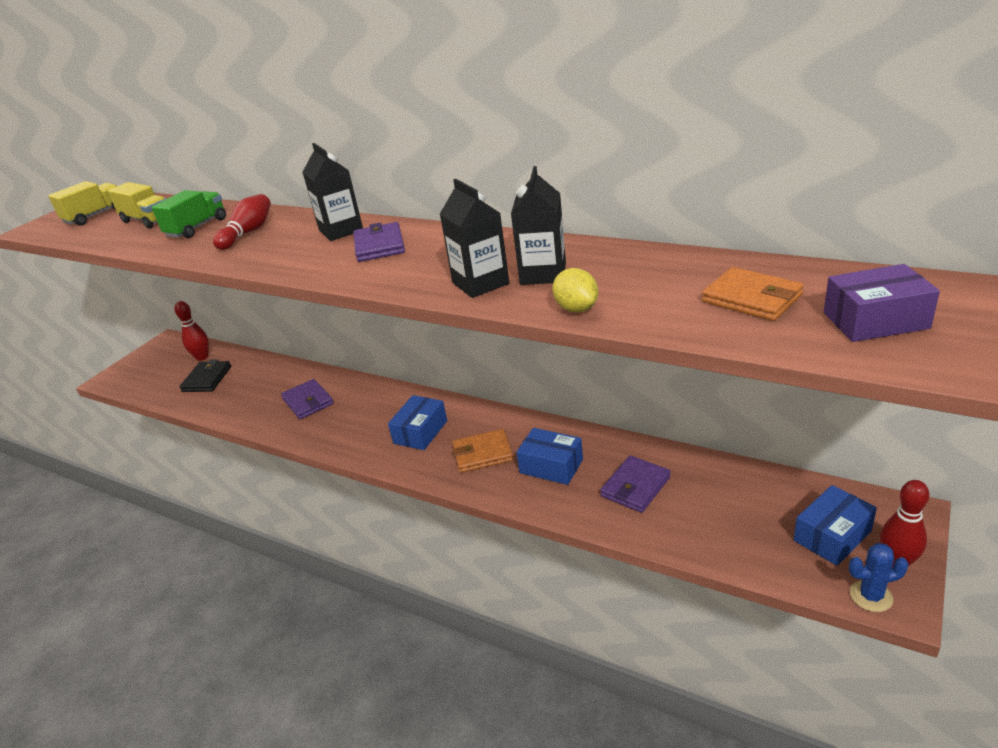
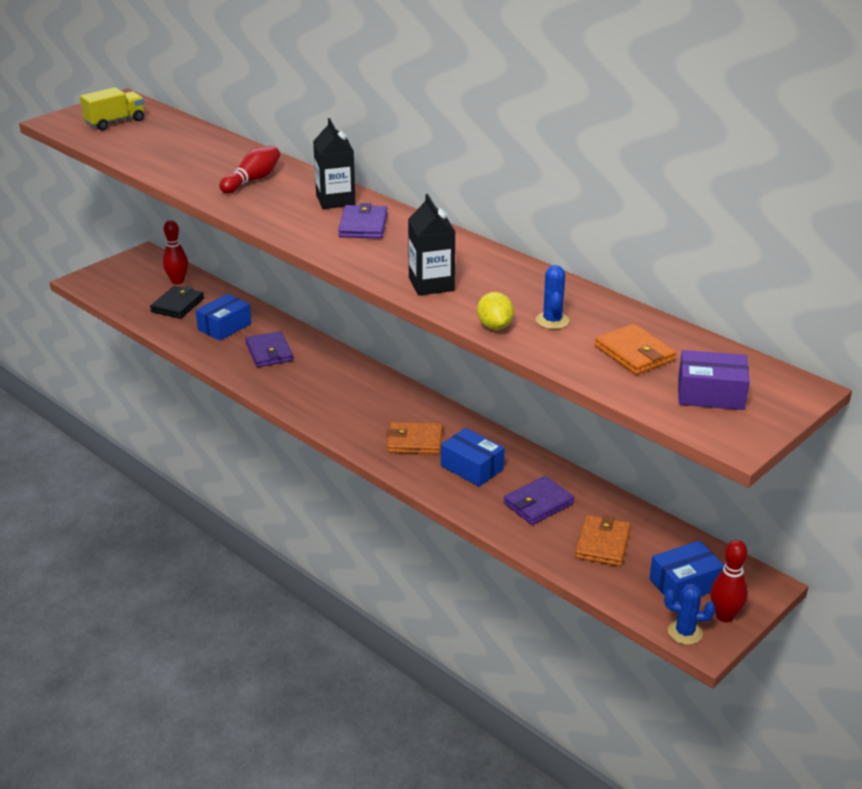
camera: 10 degrees right, 0 degrees up
yellow truck [108,182,166,228] -> none
green truck [152,190,226,238] -> none
blue box [388,395,447,450] -> blue box moved to [196,294,252,341]
black carton [511,166,566,285] -> none
none -> blue cactus [536,265,570,329]
none -> orange wallet [575,515,631,566]

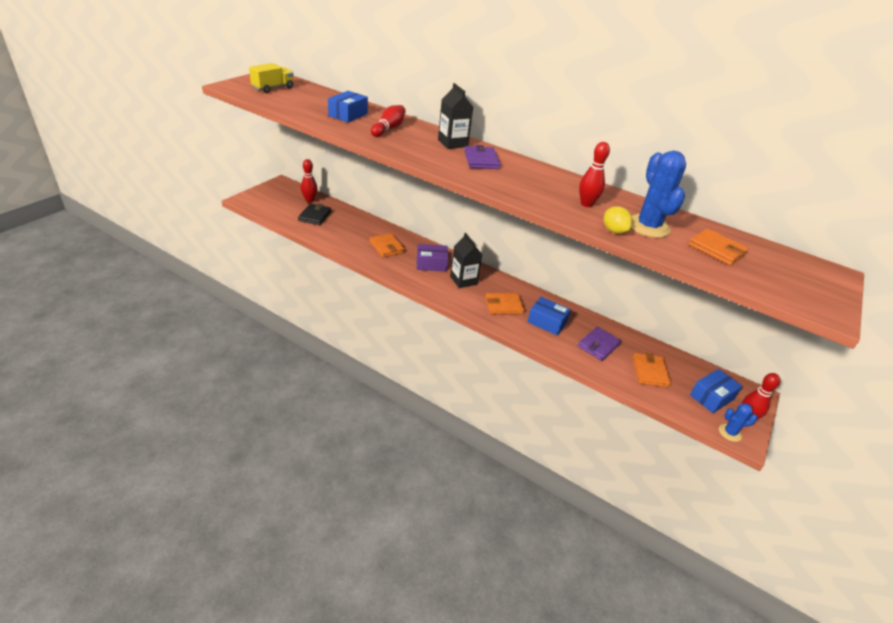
camera: 15 degrees left, 5 degrees up
blue box [196,294,252,341] -> blue box moved to [328,91,368,123]
purple wallet [245,331,293,367] -> orange wallet [370,233,405,257]
black carton [408,194,455,296] -> black carton moved to [450,233,482,288]
blue cactus [536,265,570,329] -> blue cactus [631,151,686,238], size x1.83
purple box [678,350,750,410] -> purple box moved to [417,244,448,272]
none -> red bowling pin [579,142,610,207]

